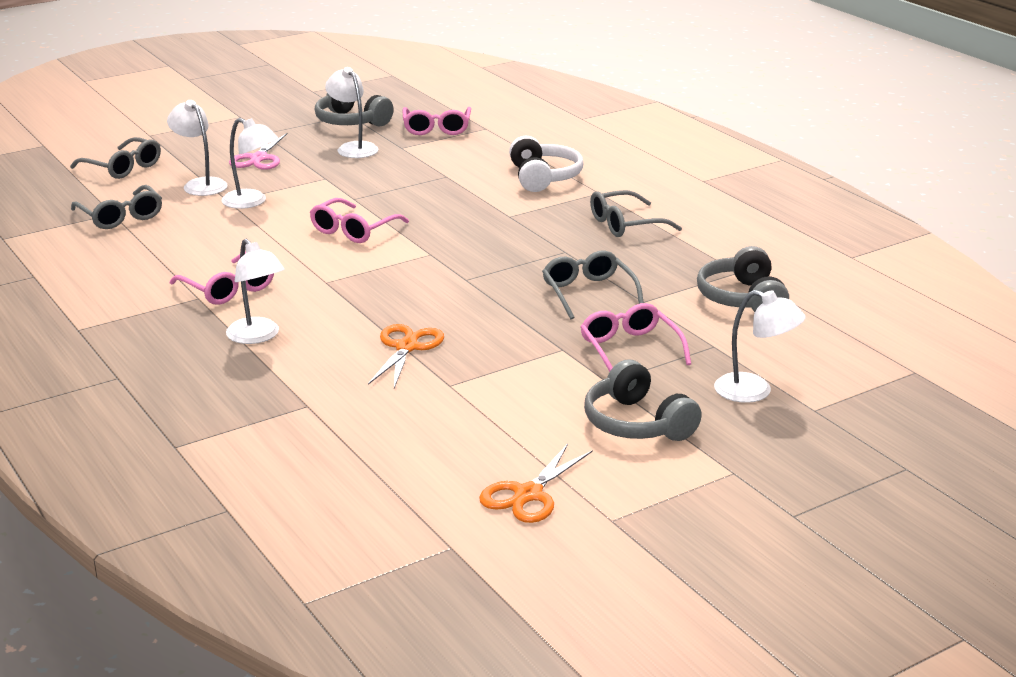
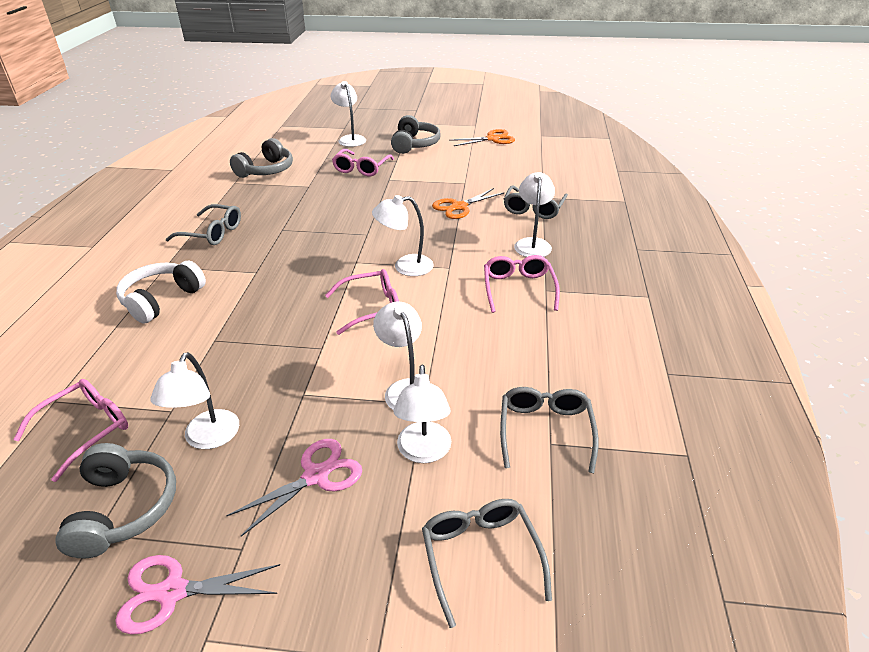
camera: 140 degrees left, 10 degrees up
grey glasses [542,251,644,319] -> grey glasses moved to [504,185,568,219]
none -> pink scissors [115,555,280,635]
none -> white lamp [372,195,434,276]

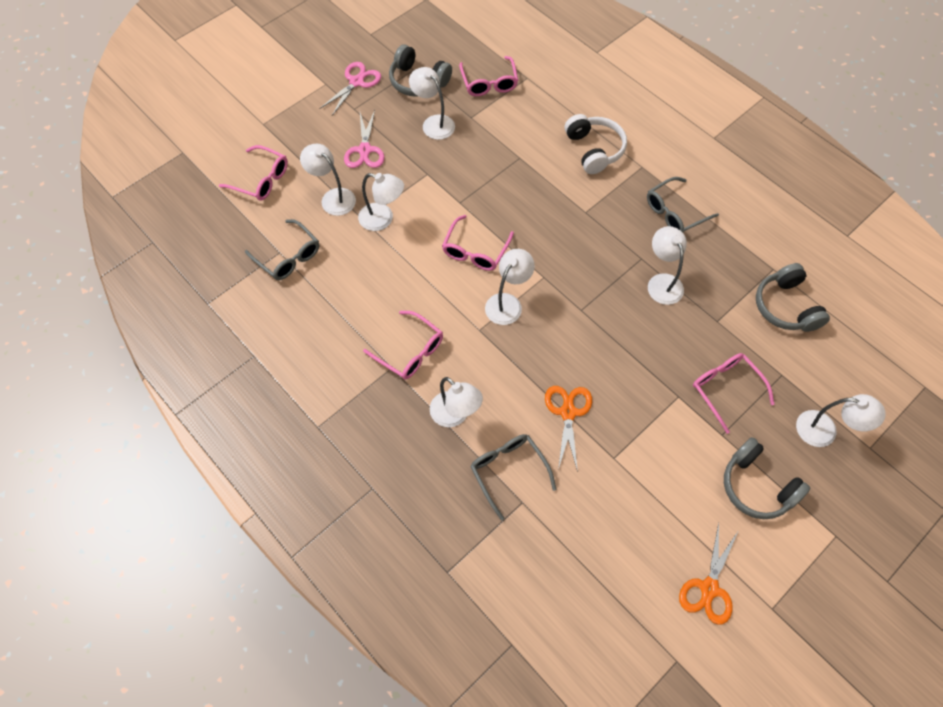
camera: 130 degrees right, 25 degrees up
grey glasses [422,499,552,628] -> pink glasses [219,145,288,201]
none -> white lamp [648,226,687,305]

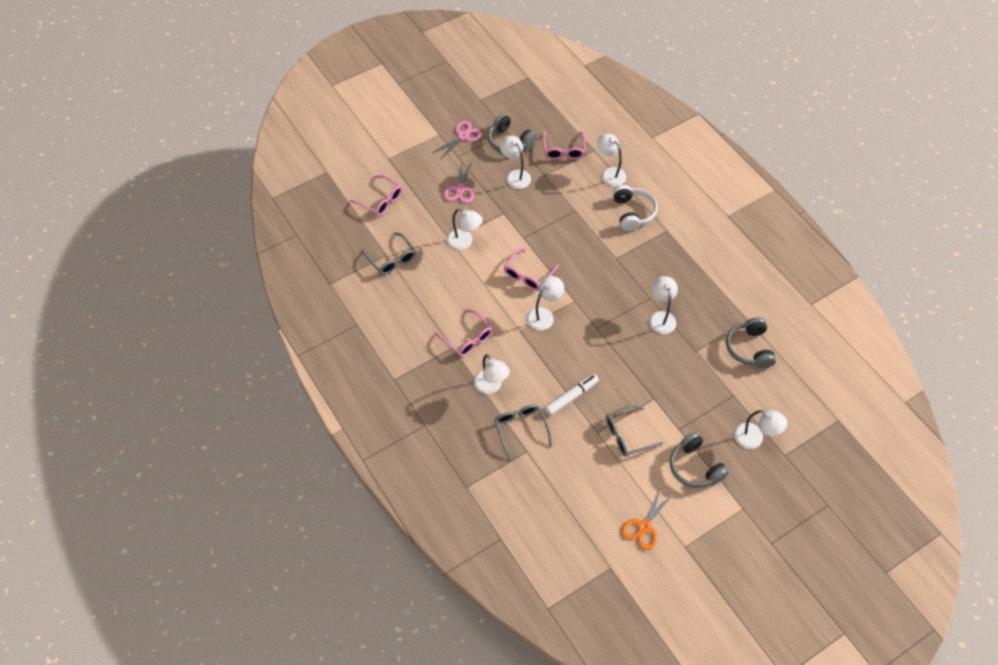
camera: 10 degrees right, 5 degrees down
white lamp [300,144,356,216] -> white lamp moved to [597,134,626,186]
orange scissors [545,386,592,472] -> white marker [545,374,599,416]
grey glasses [647,177,719,232] -> grey glasses moved to [606,405,663,457]
pink glasses [693,353,775,434] -> none

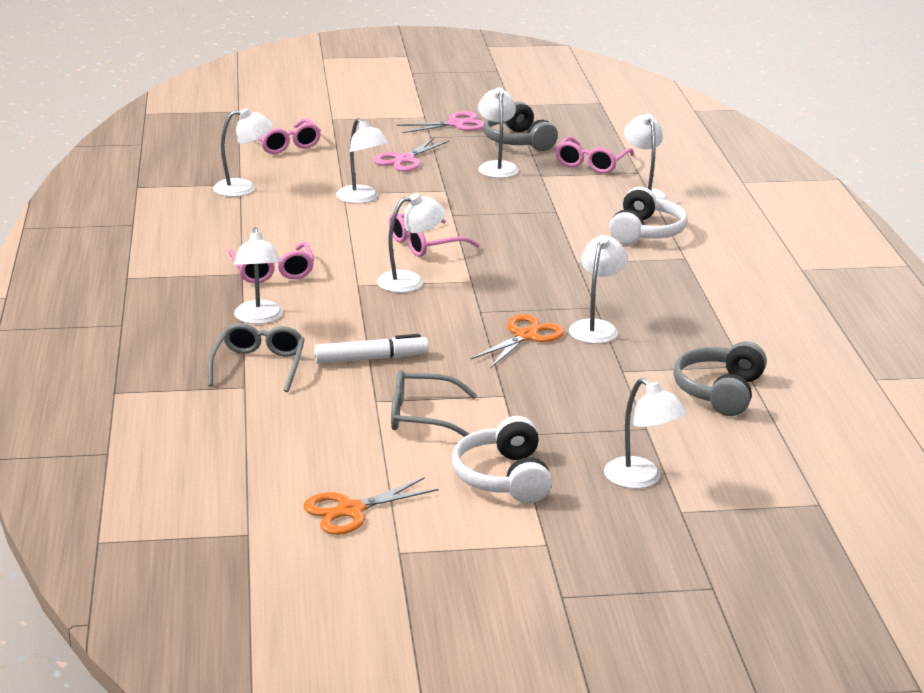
camera: 25 degrees right, 30 degrees down
grey glasses [361,232,416,275] -> white lamp [213,108,273,197]
grey headphones [670,432,729,488] -> white headphones [452,416,552,503]
none -> orange scissors [471,314,565,368]

